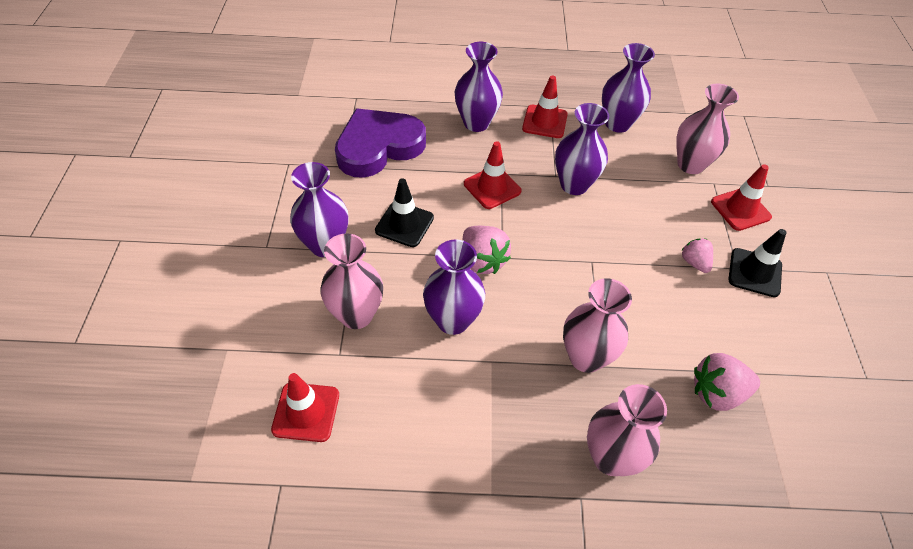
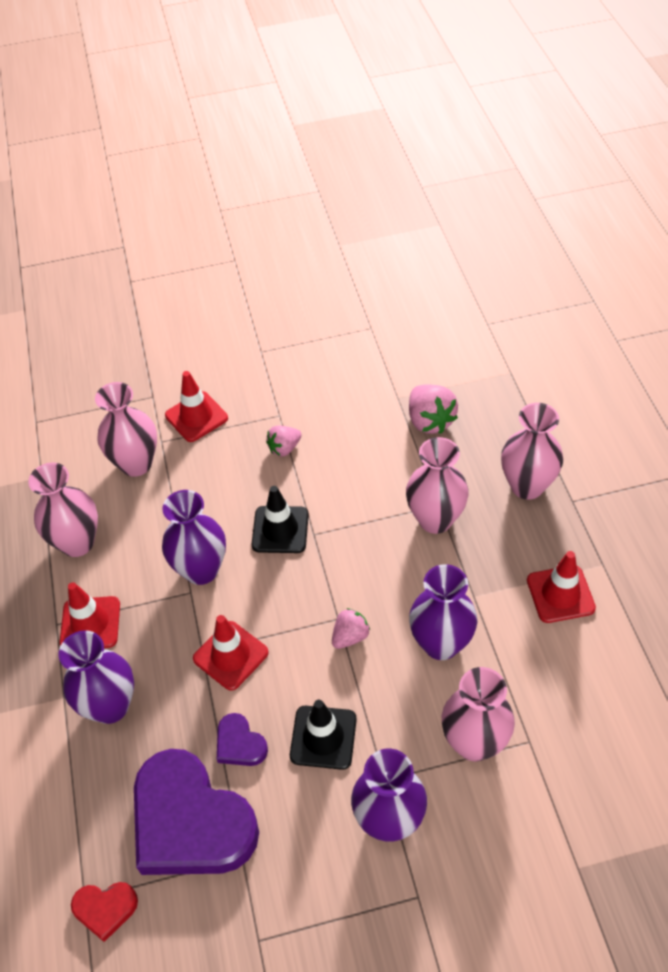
camera: 100 degrees left, 0 degrees up
red traffic cone [271,373,339,442] -> red traffic cone moved to [527,551,596,623]
pink strawberry [463,226,511,274] -> pink strawberry [332,608,370,649], size x0.62
purple vase [602,43,655,133] -> pink vase [28,463,98,557]
black traffic cone [728,229,786,297] -> black traffic cone moved to [252,486,309,553]
none -> red heart [71,882,138,942]
none -> purple heart [217,713,268,766]

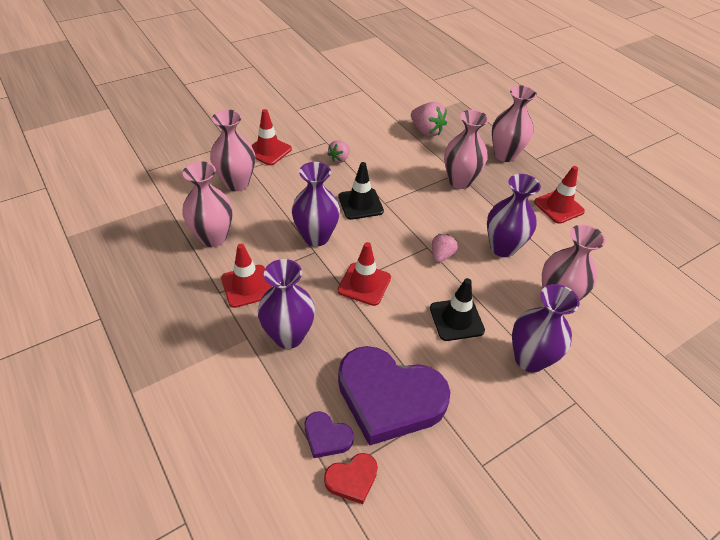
camera: 25 degrees left, 5 degrees down
purple heart [217,713,268,766] -> purple heart moved to [305,411,354,458]

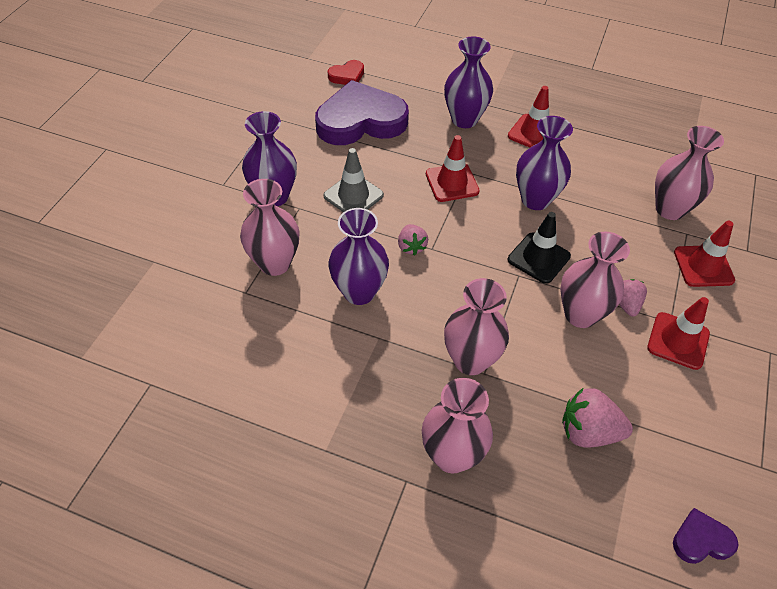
camera: 145 degrees right, 5 degrees up
pink vase [182,161,233,247] -> pink vase moved to [560,231,630,328]
purple heart [305,411,354,458] -> purple heart moved to [673,508,739,564]
red heart [324,453,378,504] -> red heart turned 150 degrees counterclockwise [328,60,364,85]
black traffic cone [430,278,485,341] -> grey traffic cone [323,148,384,212]
red traffic cone [534,166,585,224] -> red traffic cone moved to [647,297,710,370]

